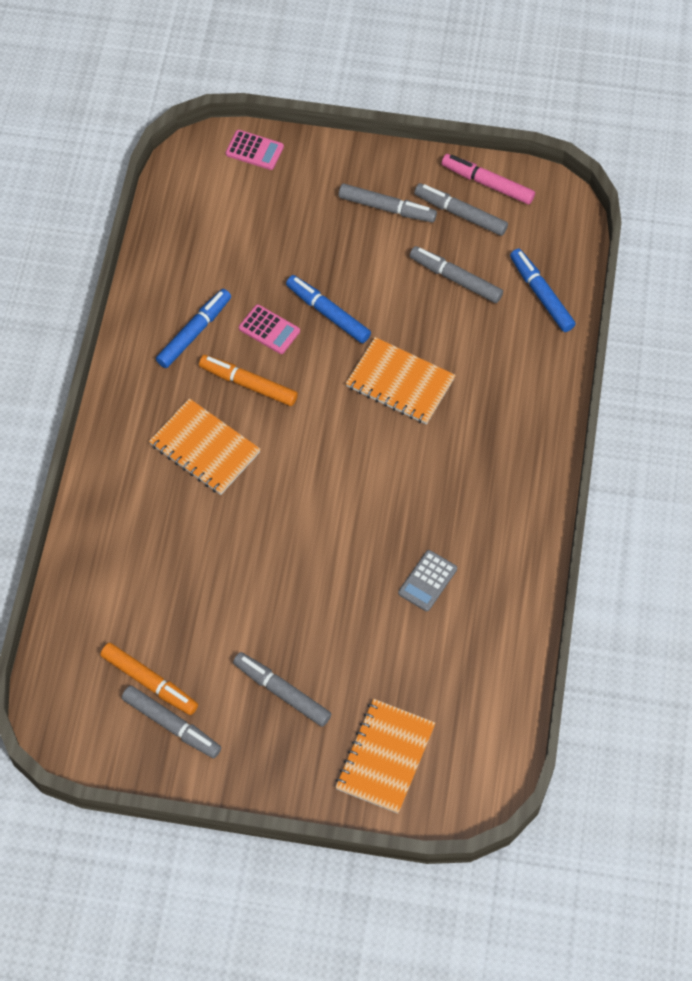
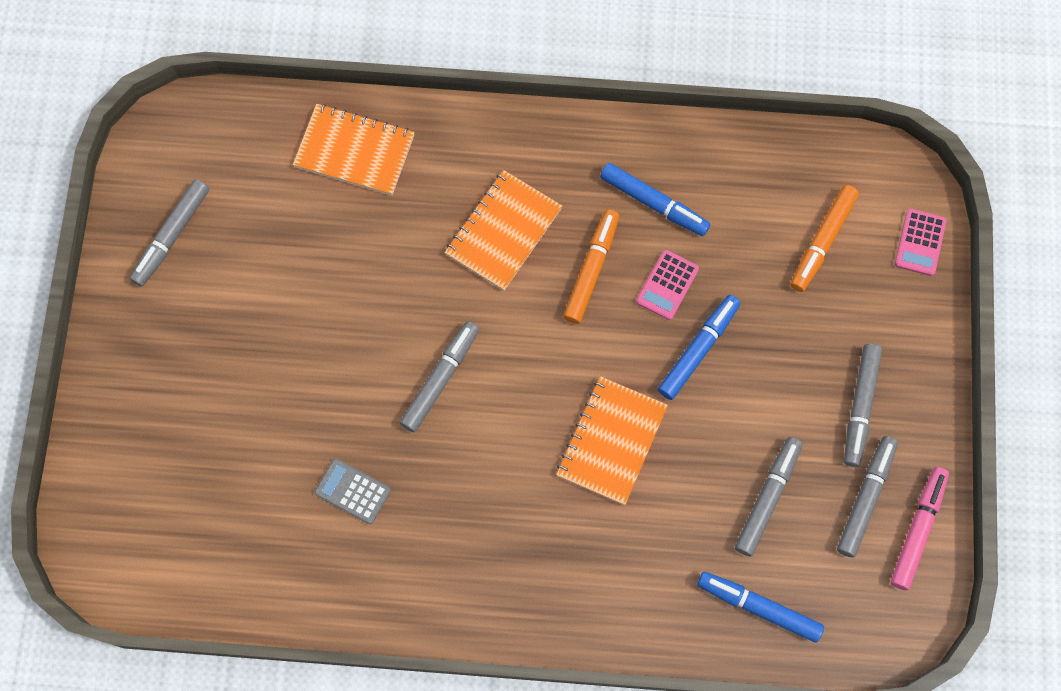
camera: 85 degrees right, 10 degrees up
orange marker [100,643,198,715] -> orange marker moved to [791,185,859,292]
grey marker [233,652,331,727] -> grey marker moved to [400,321,479,432]
orange notebook [335,699,436,814] -> orange notebook moved to [293,104,415,196]
blue marker [510,249,575,332] -> blue marker turned 120 degrees counterclockwise [697,572,824,643]

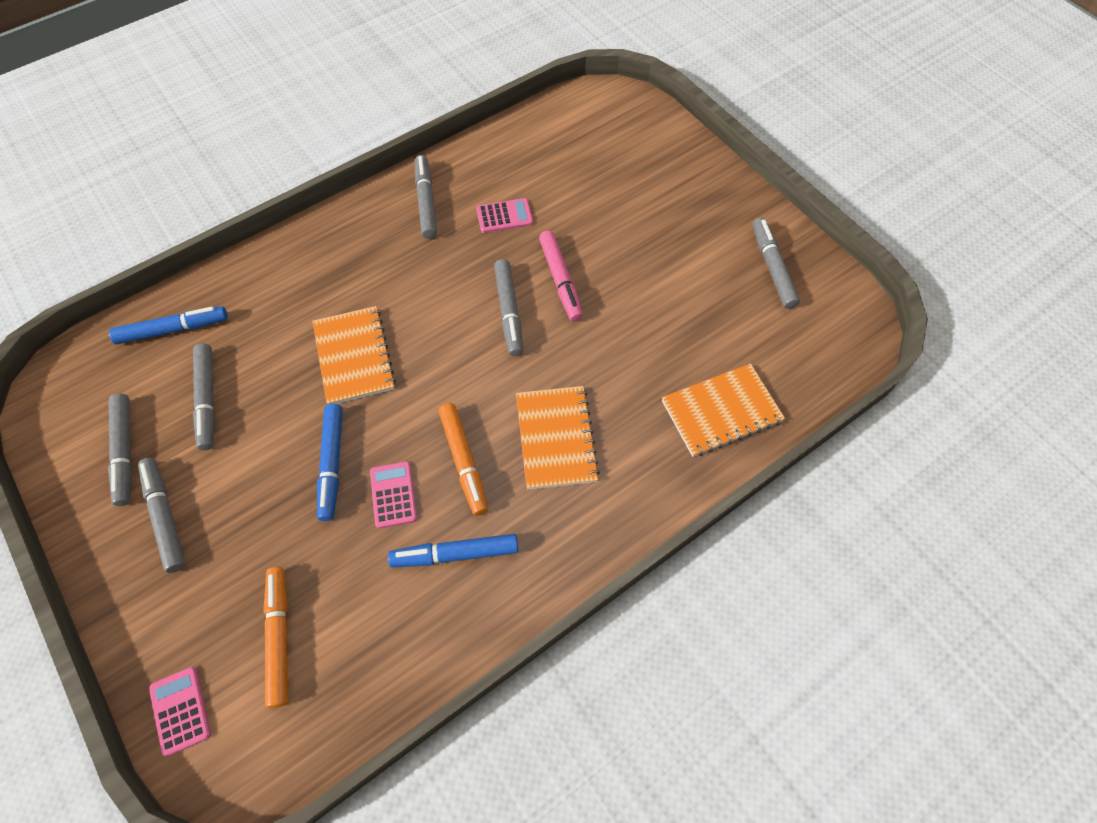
camera: 140 degrees right, 10 degrees down
grey calculator [314,459,391,524] -> pink calculator [476,198,533,233]
pink marker [891,467,949,590] -> pink marker moved to [539,230,583,322]
none -> grey marker [415,155,437,239]

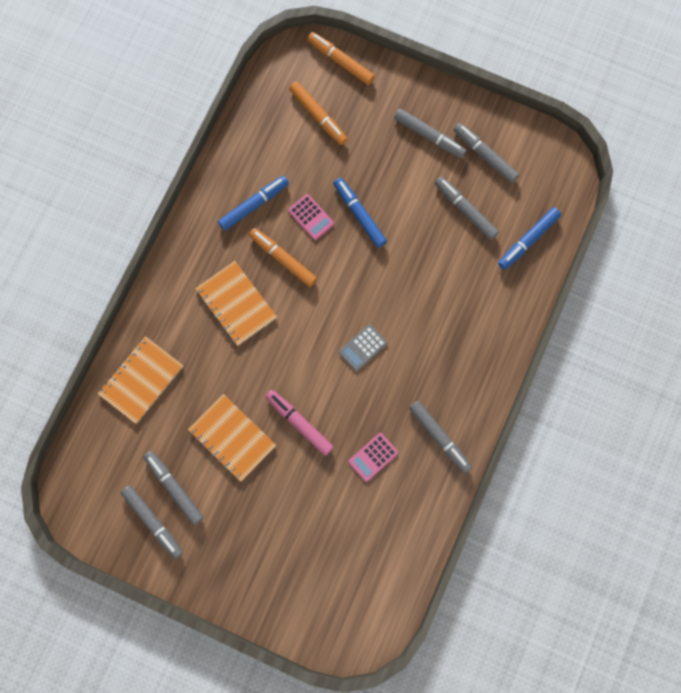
camera: 150 degrees right, 15 degrees up
pink calculator [149,667,211,757] -> orange marker [308,32,375,85]
orange notebook [312,306,396,404] -> orange notebook moved to [188,394,276,482]
grey marker [494,259,523,356] -> grey marker moved to [143,451,204,525]
none -> grey calculator [339,324,387,371]

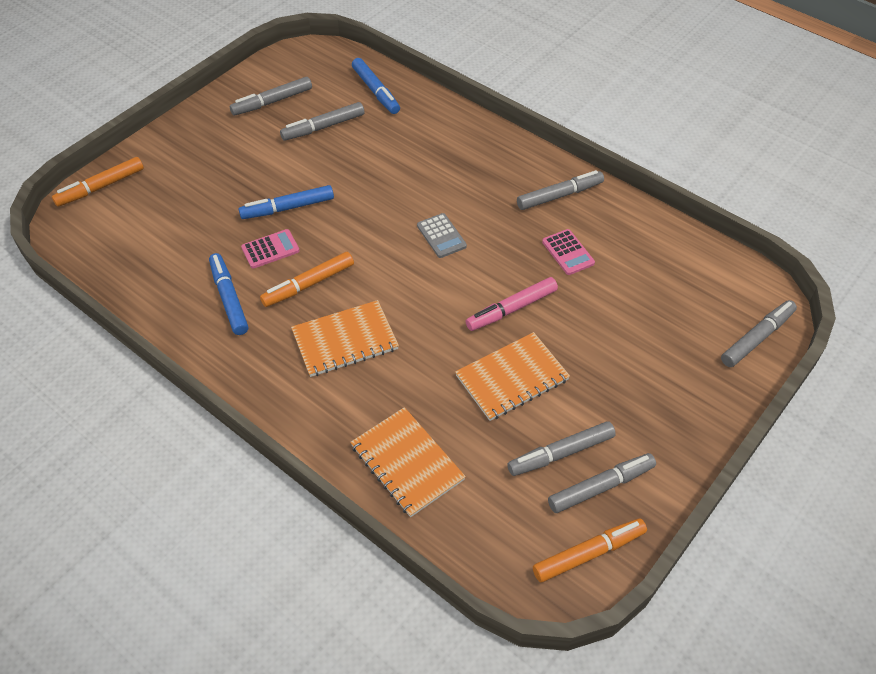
camera: 75 degrees left, 25 degrees down
orange marker [289,81,347,145] -> orange marker moved to [533,518,647,582]
grey marker [394,109,466,158] -> grey marker moved to [721,300,797,367]

